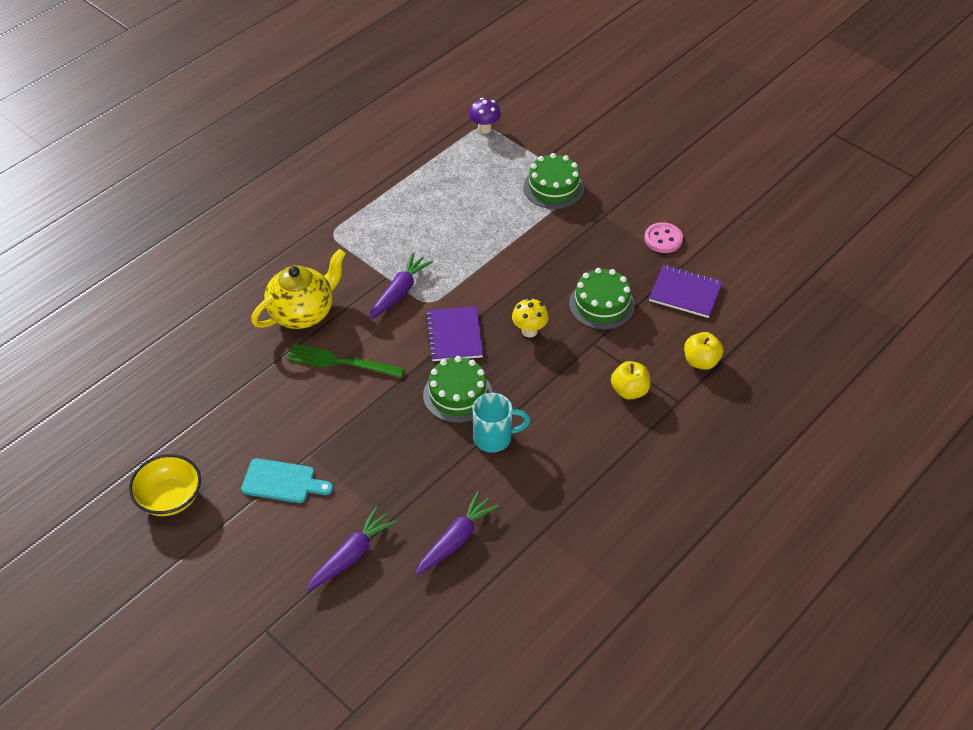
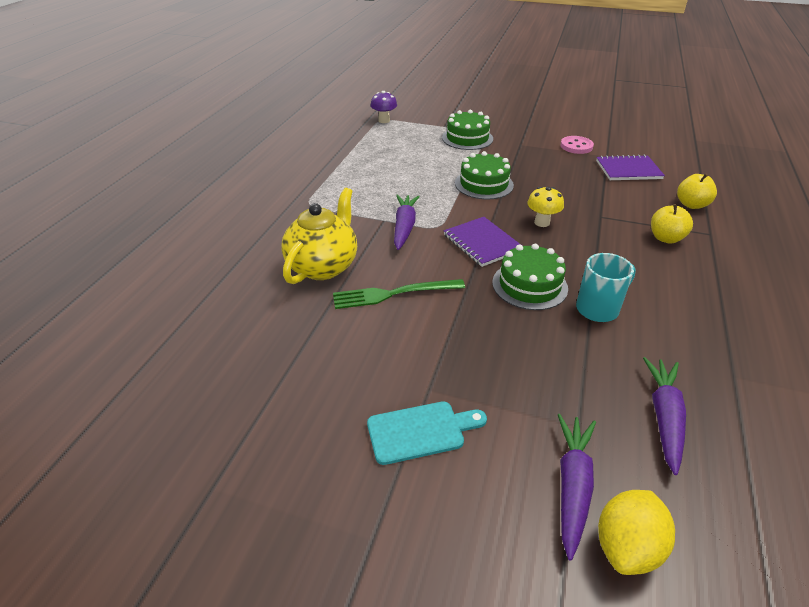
camera: 25 degrees left, 10 degrees down
yellow bowl [129,454,201,516] -> none
green cake [569,268,635,330] -> green cake moved to [455,151,514,199]
none -> yellow lemon [598,490,675,575]

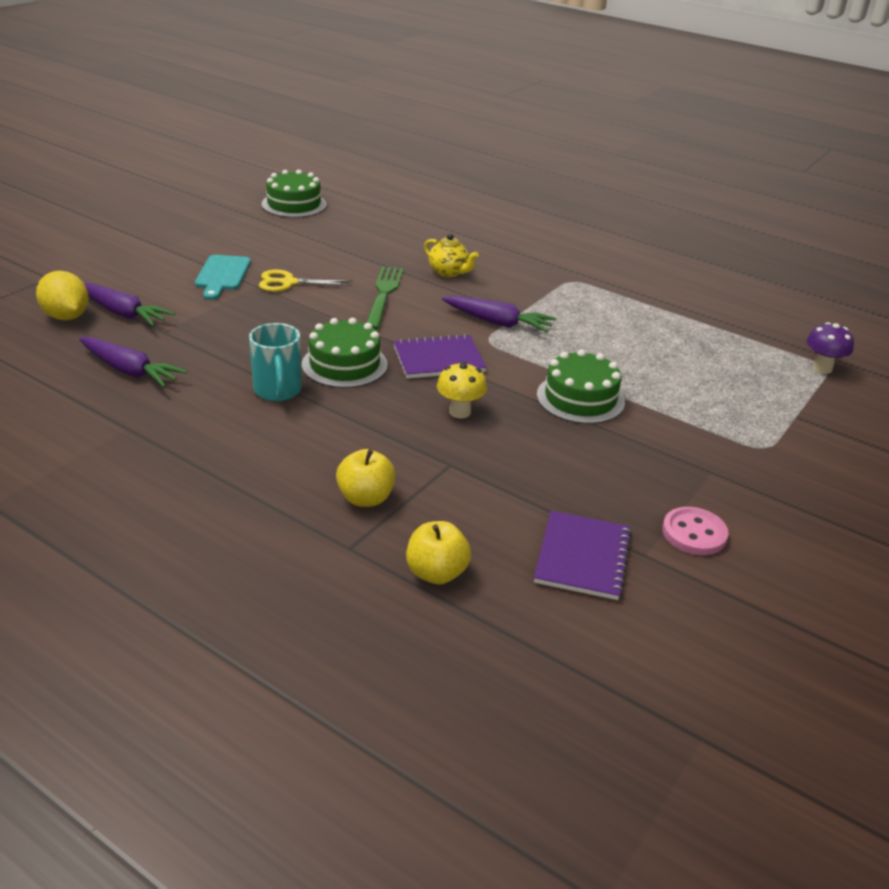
camera: 105 degrees right, 5 degrees down
yellow teapot [281,188,357,284] -> yellow teapot [424,234,479,277], size x0.56
green cake [442,110,493,150] -> green cake moved to [262,170,327,218]
none -> yellow scissors [259,269,352,292]

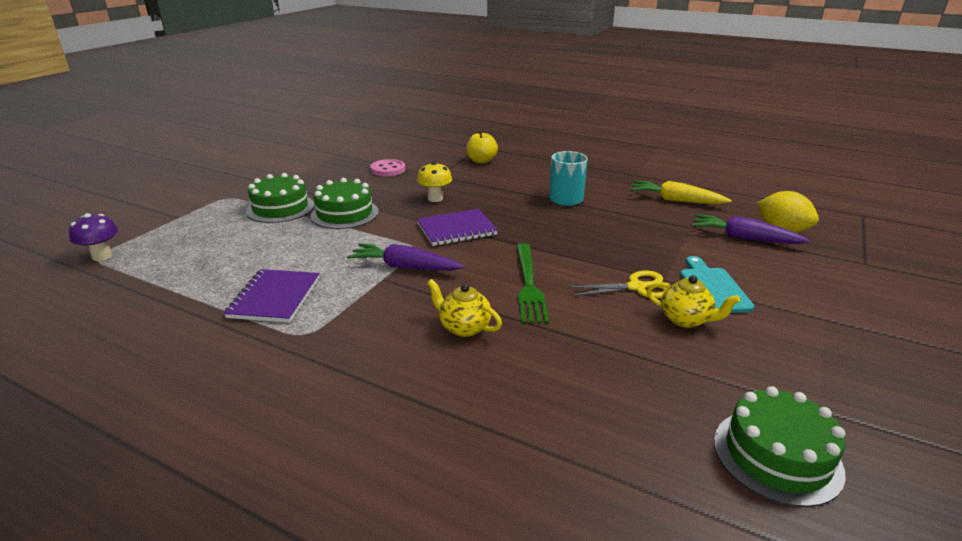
camera: 175 degrees right, 5 degrees down
purple carrot [79,337,187,387] -> yellow carrot [630,181,732,204]
green cake [302,318,388,388] -> green cake moved to [246,173,314,223]
yellow apple [406,521,471,584] -> none
purple notebook [534,511,632,600] -> purple notebook moved to [224,269,320,323]
pink button [662,507,728,555] -> pink button moved to [370,159,405,176]
none -> yellow teapot [647,275,740,328]

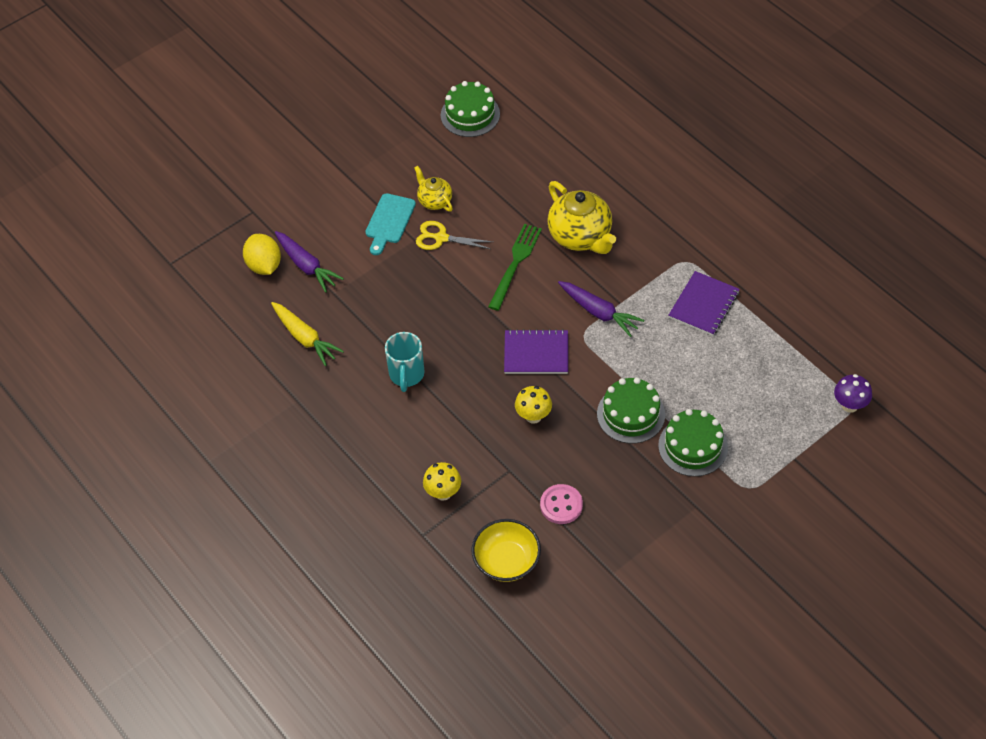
camera: 155 degrees left, 25 degrees up
yellow teapot [427,279,502,337] -> yellow teapot [547,181,616,254], size x1.80
yellow apple [466,131,498,164] -> yellow mushroom [423,462,461,501]
none -> yellow bowl [471,519,541,582]

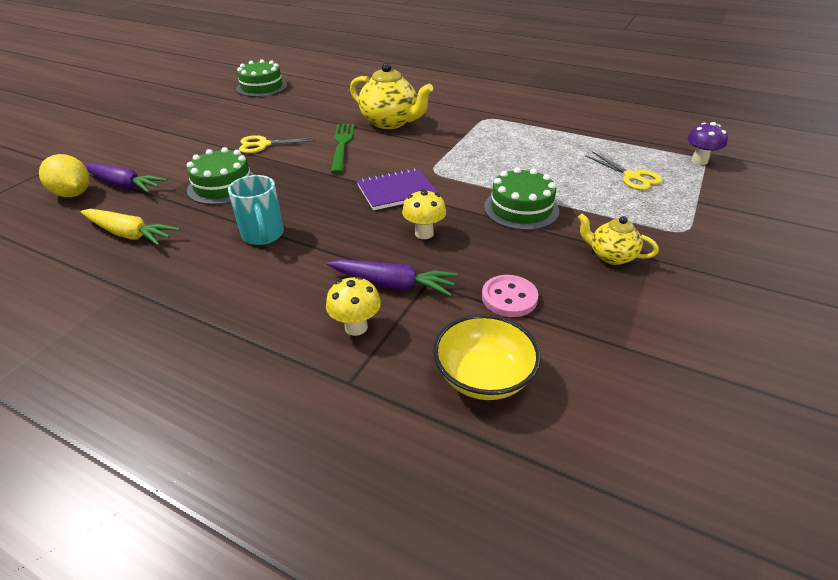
camera: 25 degrees left, 15 degrees down
turquoise cutting board [365,193,416,255] -> none
yellow teapot [414,166,453,212] -> yellow teapot moved to [578,214,659,265]
purple carrot [558,281,644,337] -> purple carrot moved to [327,259,458,296]
green cake [658,409,728,477] -> green cake moved to [187,147,255,205]
purple notebook [668,271,740,336] -> none
none -> yellow scissors [585,151,663,190]

